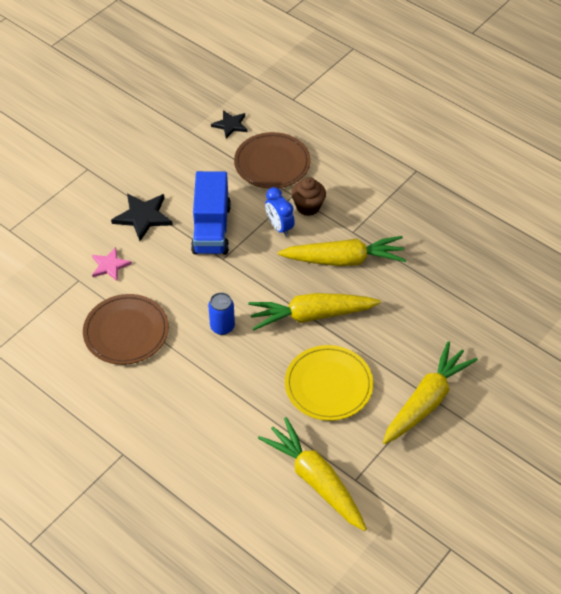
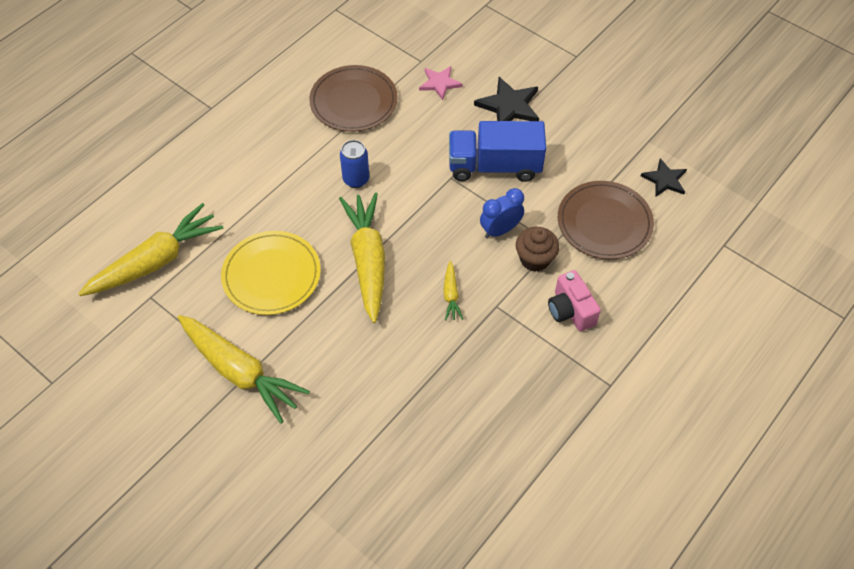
camera: 90 degrees right, 5 degrees up
yellow carrot [278,236,406,266] -> yellow carrot [443,261,463,320], size x0.45
none -> pink camera [548,270,601,331]

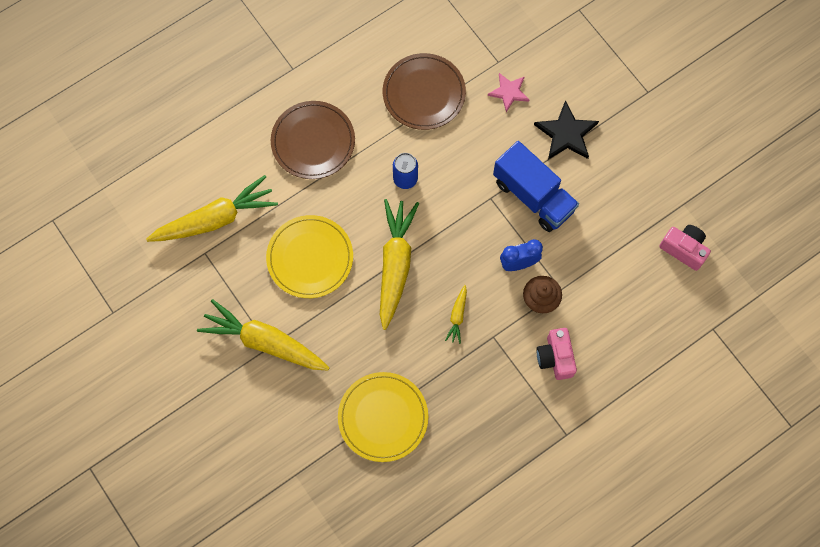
camera: 15 degrees right, 15 degrees up
yellow carrot [178,315,310,424] -> yellow carrot turned 150 degrees clockwise [197,299,329,370]
blue truck [449,121,546,182] -> blue truck turned 150 degrees counterclockwise [493,141,579,232]
brown plate [558,181,654,259] -> brown plate moved to [271,101,355,179]
black star [641,158,687,197] -> pink camera [659,225,711,271]
none -> yellow plate [338,372,428,462]

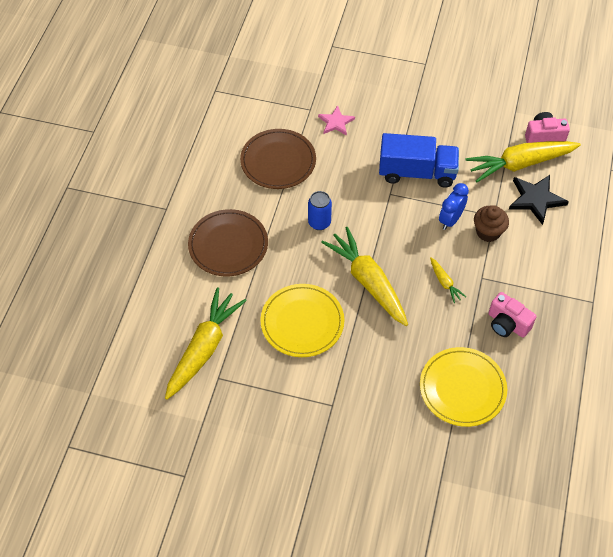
camera: 40 degrees left, 15 degrees down
yellow carrot [197,299,329,370] -> yellow carrot moved to [465,141,581,182]
black star [534,100,599,159] -> black star moved to [509,175,569,225]
pink camera [536,328,577,380] -> pink camera moved to [489,292,537,338]

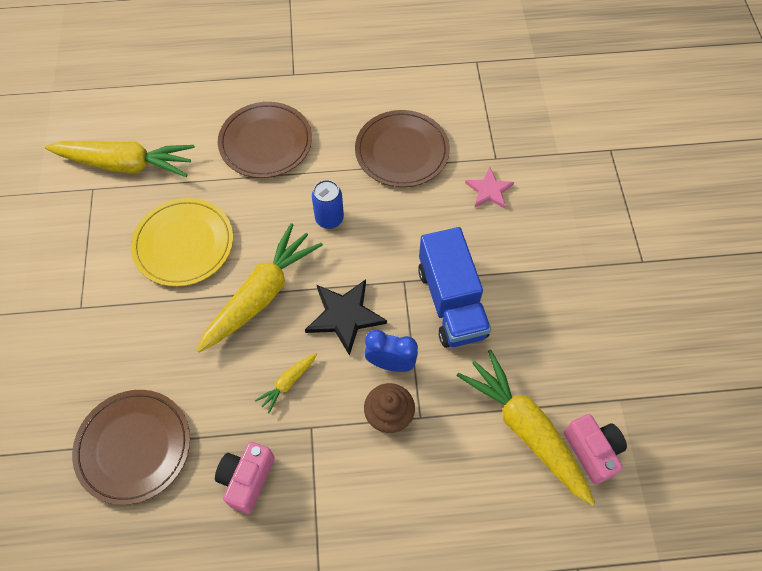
camera: 70 degrees right, 5 degrees up
yellow plate [420,347,507,427] -> brown plate [72,390,190,505]
black star [509,175,569,225] -> black star moved to [305,280,387,356]

